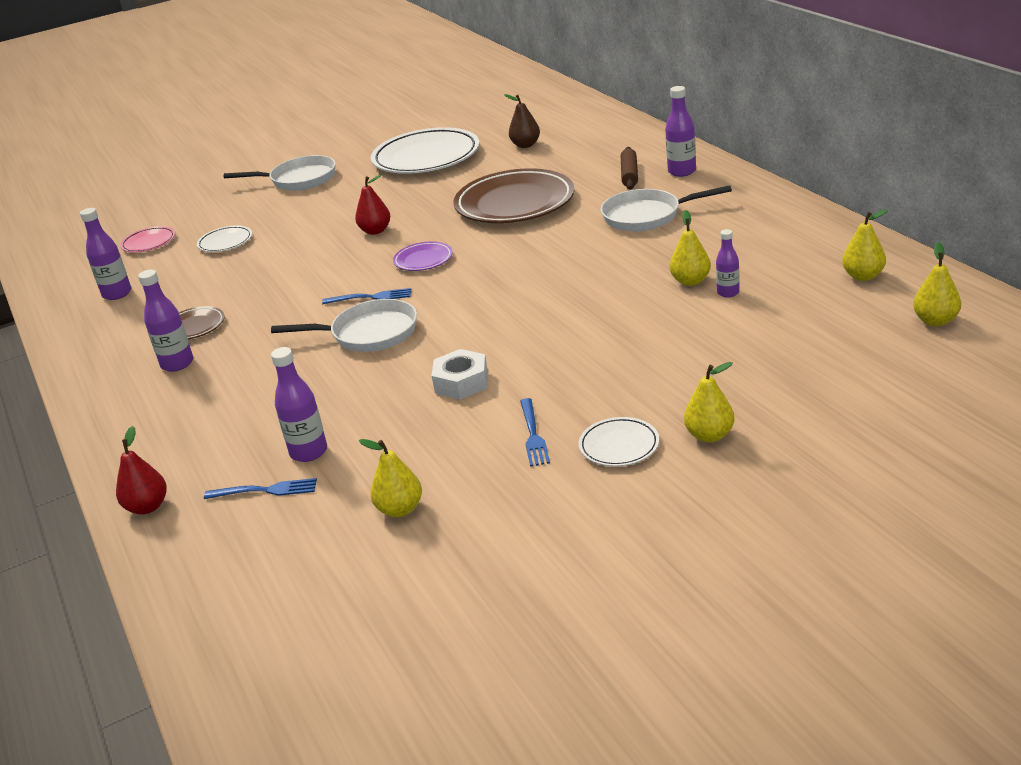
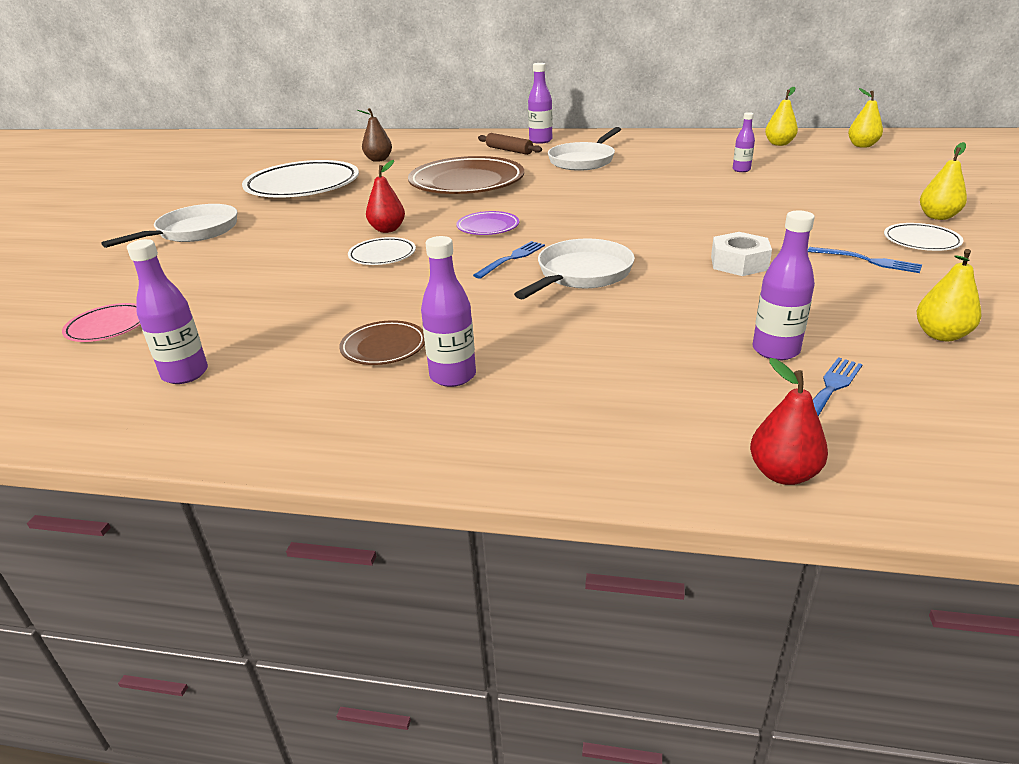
camera: 55 degrees left, 0 degrees up
white plate [197,225,252,252] -> white plate moved to [348,237,416,265]
yellow pear [670,210,711,286] -> none

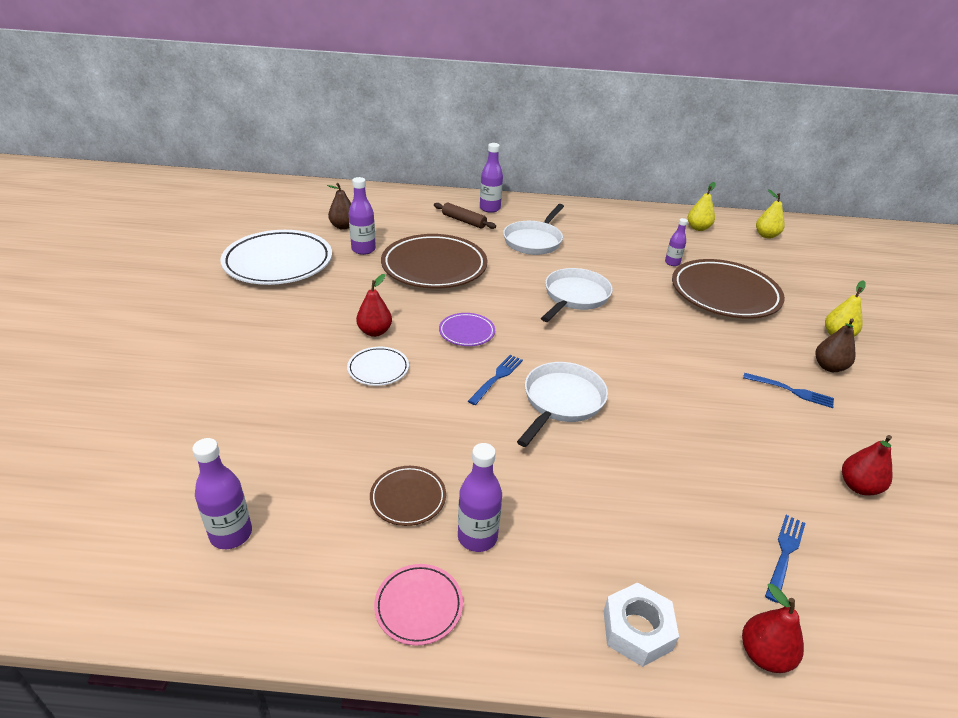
camera: 10 degrees left, 5 degrees up
pink plate [62,303,141,342] -> pink plate moved to [374,564,463,646]
white pan [101,204,237,248] -> white pan moved to [541,268,613,322]
white nut [711,232,772,276] -> white nut moved to [604,582,679,667]
purple bottle [753,210,815,361] -> purple bottle moved to [349,177,376,255]
white plate [884,223,964,251] -> brown pear [815,319,856,372]
yellow pear [917,249,981,341] -> red pear [842,435,892,495]
none -> brown plate [672,259,785,319]

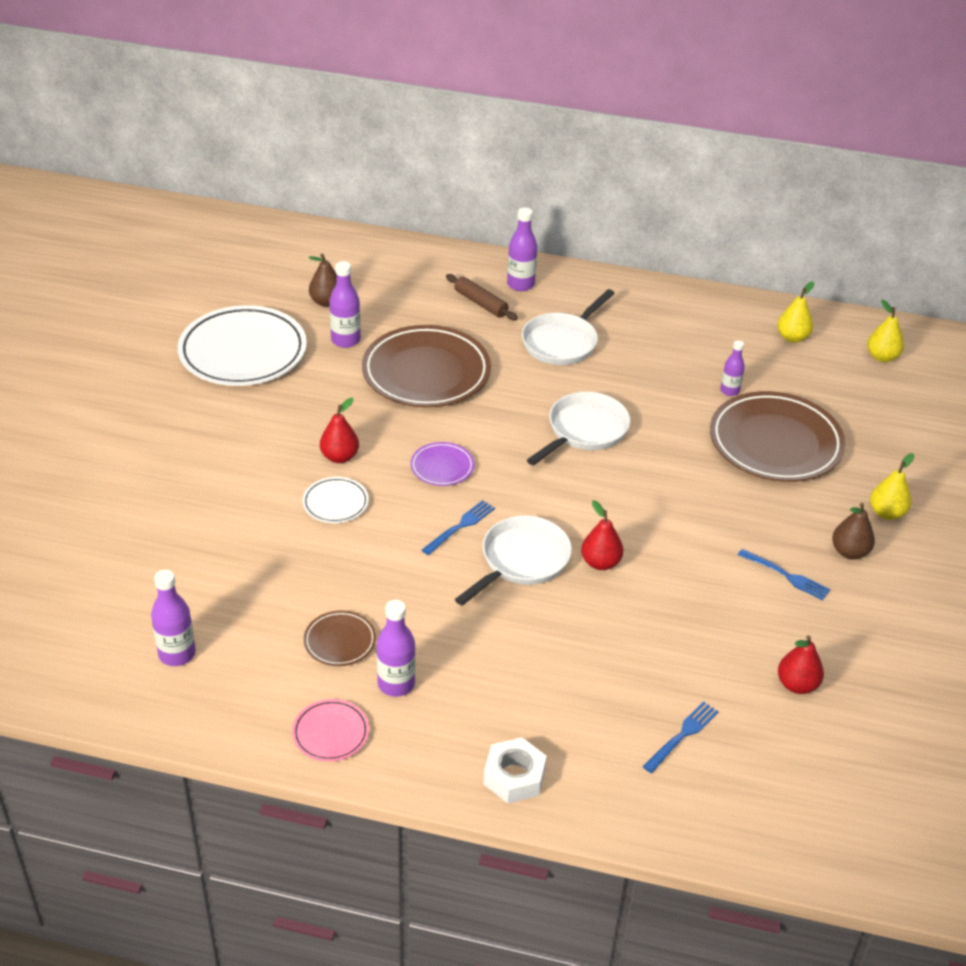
camera: 10 degrees right, 5 degrees up
red pear [742,584,804,673] -> red pear moved to [581,500,623,570]

